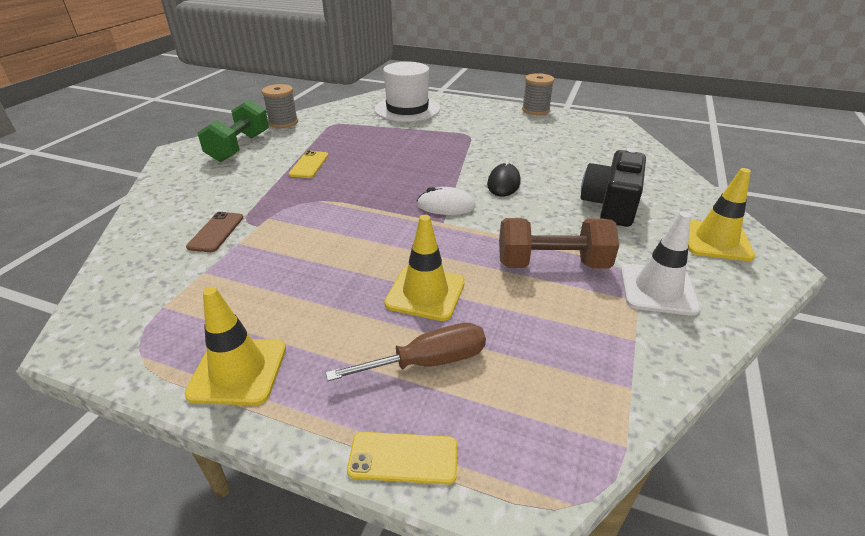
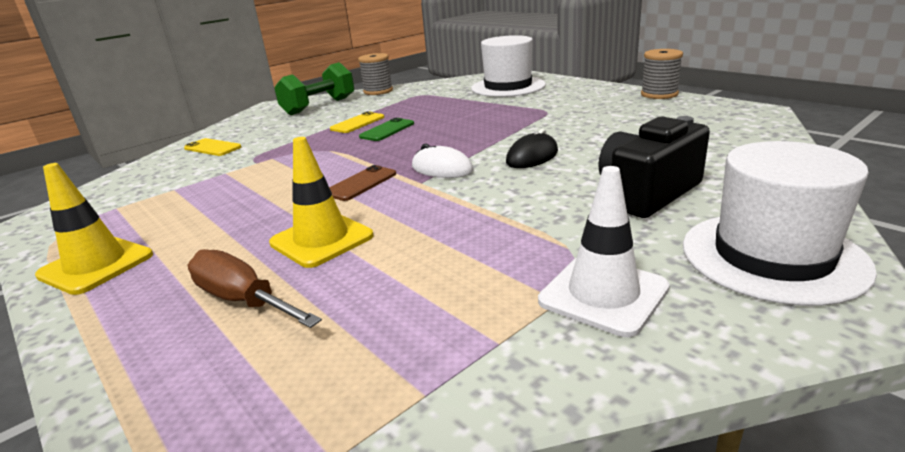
camera: 30 degrees right, 10 degrees down
brown phone [186,212,243,252] -> brown phone moved to [329,165,396,201]
brown screwdriver [325,323,486,381] -> brown screwdriver turned 150 degrees counterclockwise [188,249,322,328]
yellow phone [347,432,457,485] -> yellow phone moved to [184,138,241,156]
brown dumbbell [499,218,619,269] -> none
yellow traffic cone [688,168,755,261] -> white hat [683,141,877,306]
none -> green phone [359,118,414,141]

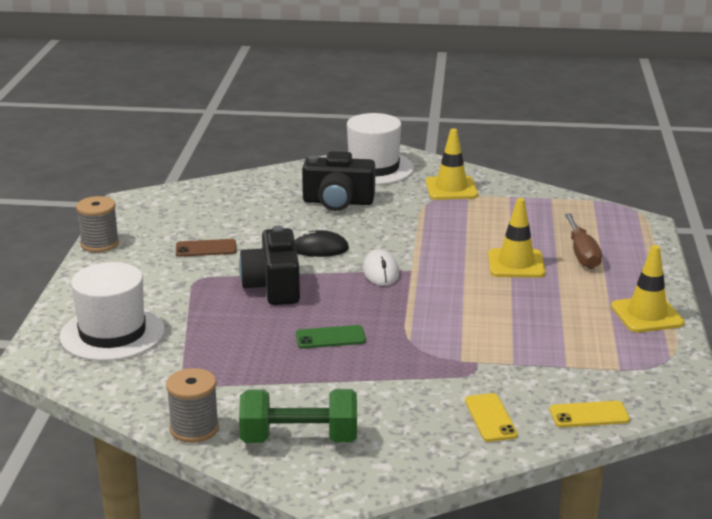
camera: 135 degrees left, 0 degrees up
brown phone [329,165,396,201] -> brown phone moved to [176,239,236,257]
yellow phone [330,111,384,133] -> yellow phone moved to [550,401,630,427]
white traffic cone [538,166,670,337] -> yellow traffic cone [425,129,478,200]
none -> black camera [239,226,300,305]

